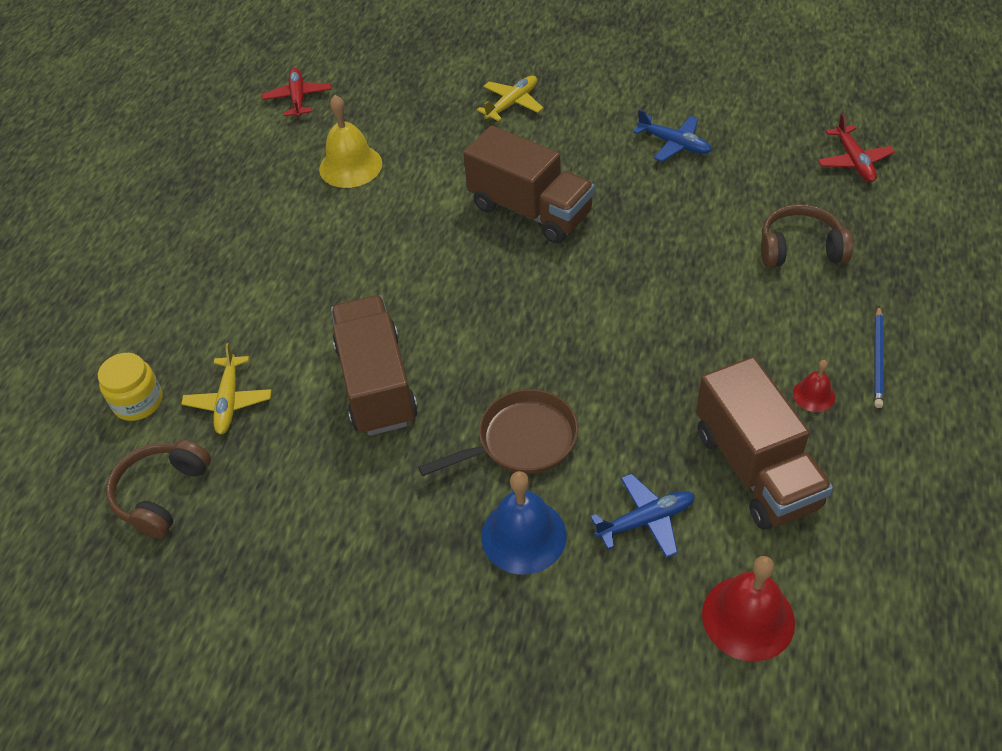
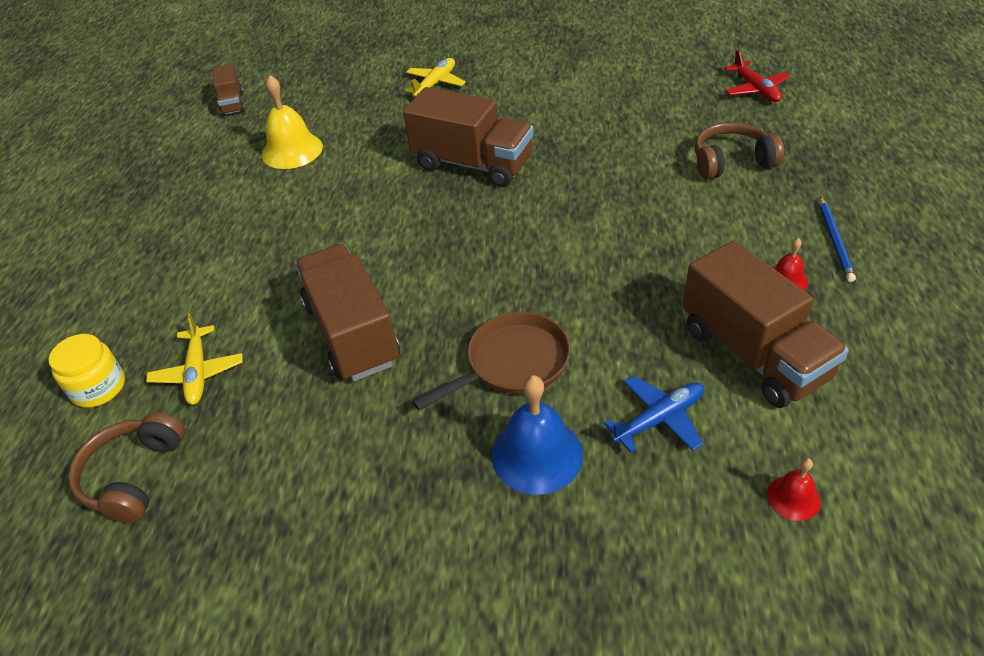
camera: 10 degrees left, 5 degrees down
red plane [262,68,332,117] -> brown truck [213,64,245,116]
blue plane [633,109,712,162] -> none
red bell [702,556,795,662] -> red bell [767,458,821,521], size x0.53

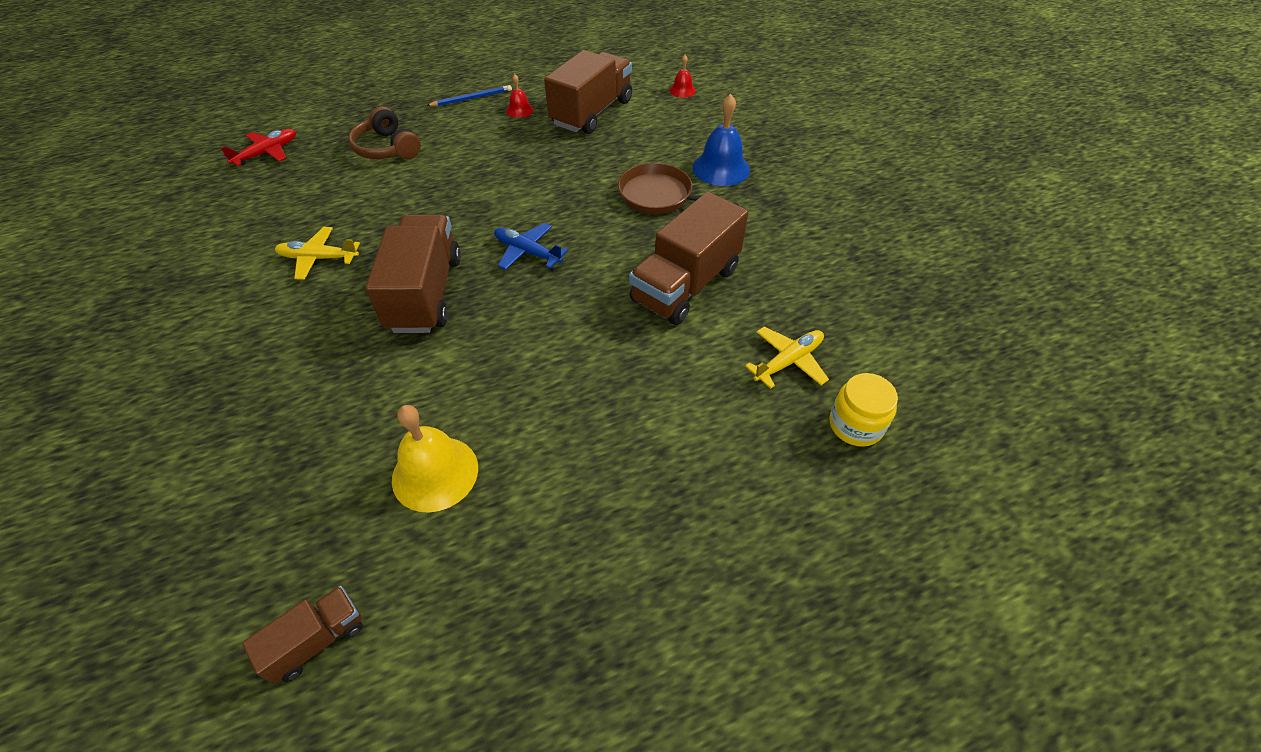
camera: 120 degrees left, 5 degrees up
brown headphones [68,412,185,524] -> none
yellow plane [404,58,466,97] -> yellow plane moved to [275,227,360,280]
blue plane [604,375,704,452] -> blue plane moved to [494,223,568,270]

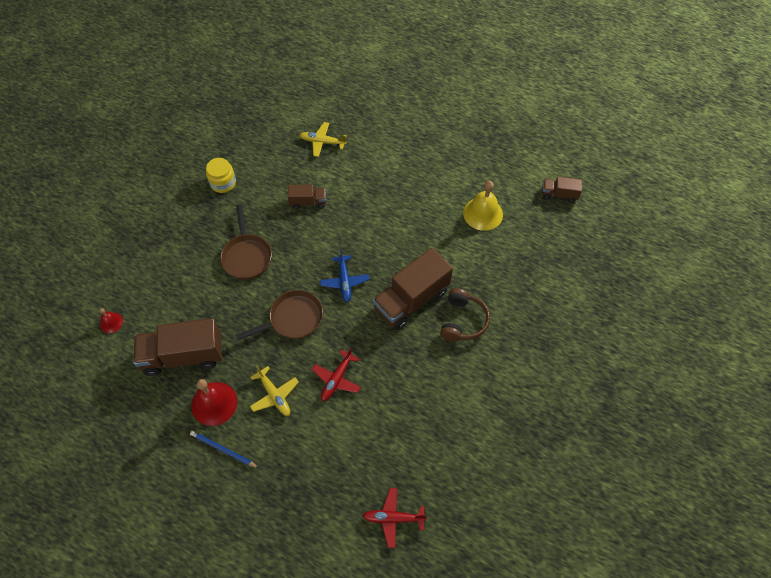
camera: 130 degrees left, 10 degrees up
yellow plane [275,227,360,280] -> yellow plane moved to [250,366,299,416]
brown headphones [348,106,421,159] -> brown headphones moved to [440,288,490,341]
red bell [506,74,534,118] -> red bell [191,379,237,426], size x1.90
brown truck [629,192,748,325] -> brown truck [288,185,326,209], size x0.51
blue bell [693,94,750,186] -> none
yellow jar [829,373,898,447] -> yellow jar moved to [206,158,236,193]
none -> brown pan [235,290,323,340]
none -> red plane [312,348,361,401]

